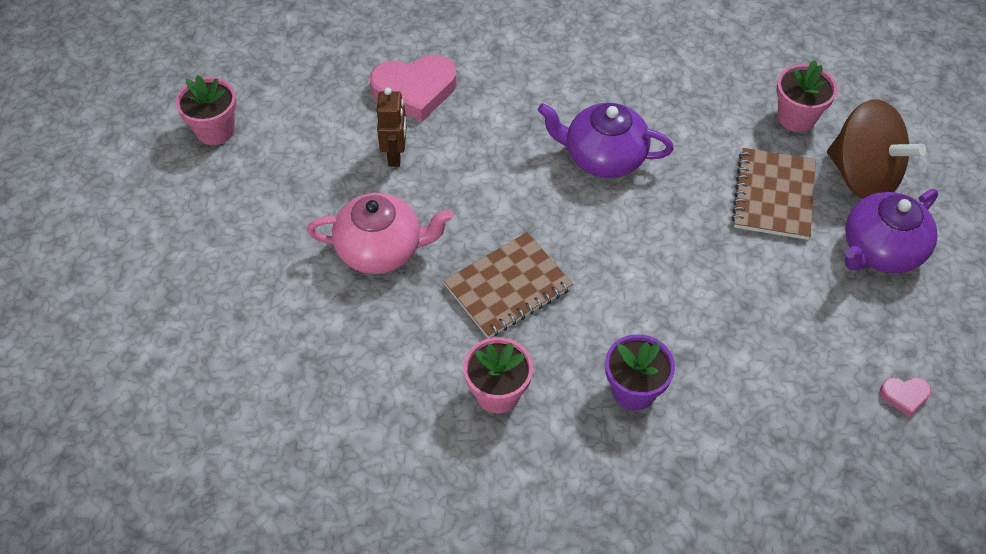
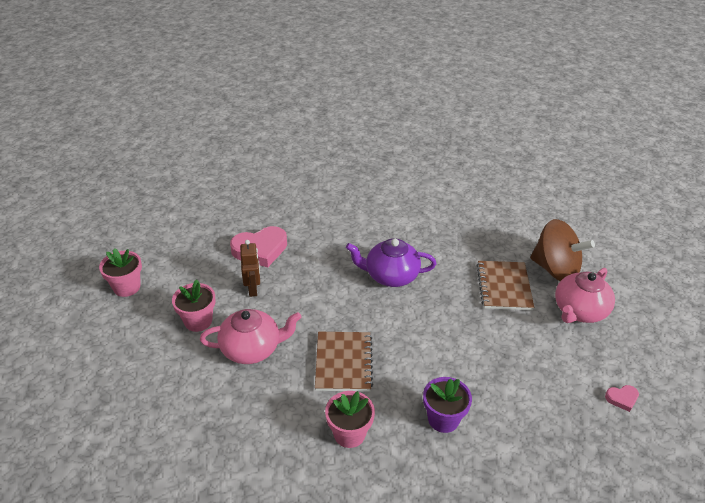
camera: 10 degrees left, 15 degrees down
brown notebook [444,232,573,338] -> brown notebook turned 45 degrees counterclockwise [315,332,373,392]
pink flower pot [776,60,837,132] -> pink flower pot moved to [172,279,215,332]
purple teapot [845,189,939,273] -> pink teapot [555,268,615,323]

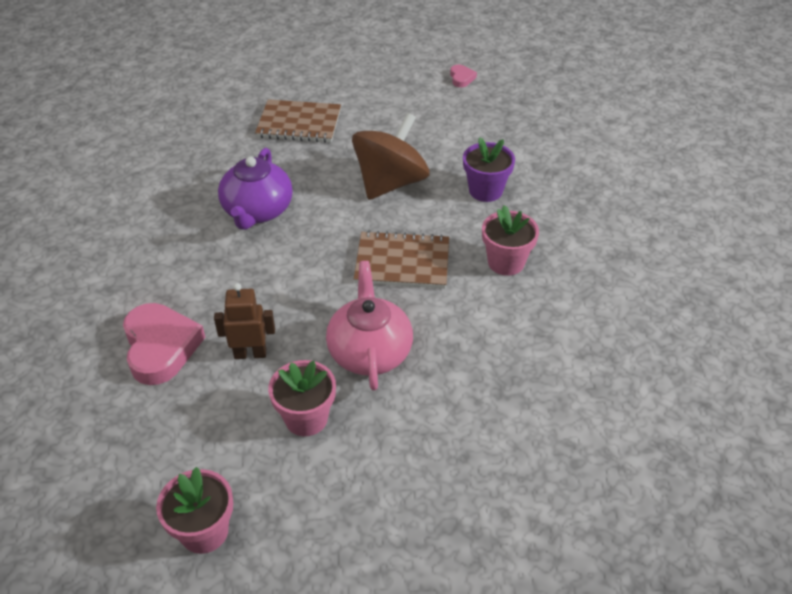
camera: 85 degrees left, 5 degrees up
brown spinning top [530,219,595,281] -> brown spinning top moved to [352,113,429,200]
pink teapot [555,268,615,323] -> none

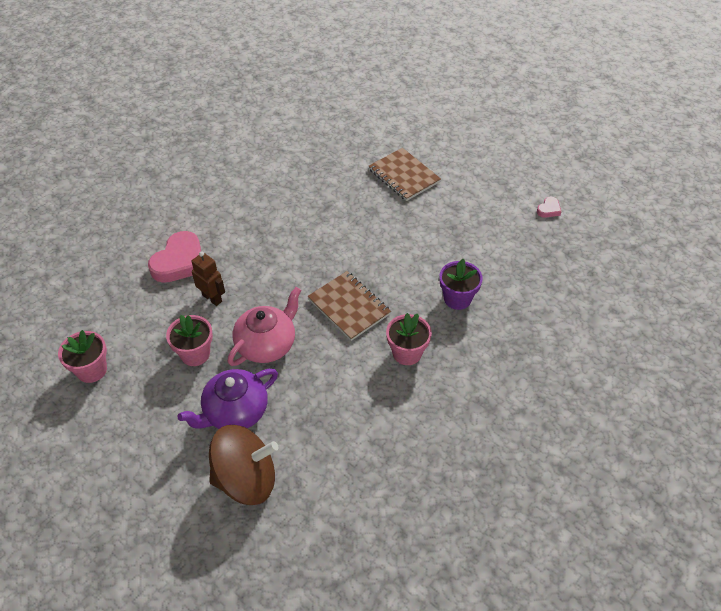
camera: 45 degrees right, 5 degrees up
purple teapot [218,148,293,230] -> purple teapot moved to [177,369,278,429]
brown spinning top [352,113,429,200] -> brown spinning top moved to [209,425,279,505]

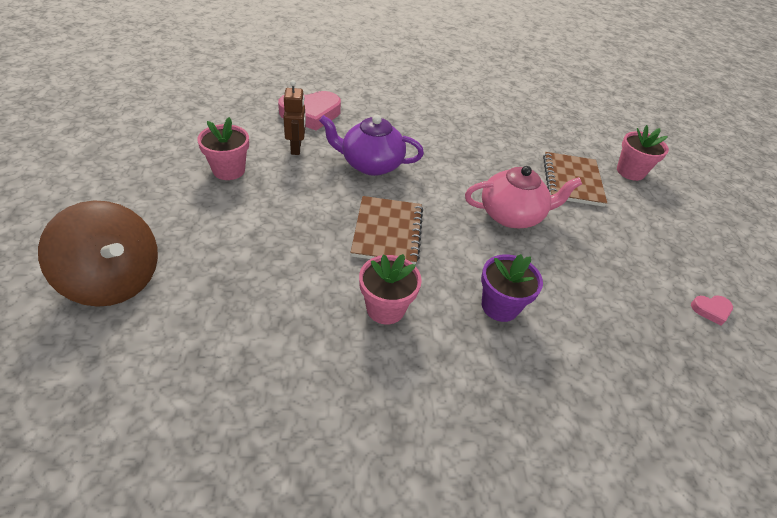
camera: 40 degrees right, 5 degrees down
pink flower pot [58,330,107,383] -> pink flower pot moved to [617,125,669,181]
purple teapot [177,369,278,429] -> purple teapot moved to [319,115,424,176]
pink teapot [228,287,301,366] -> pink teapot moved to [465,166,582,228]

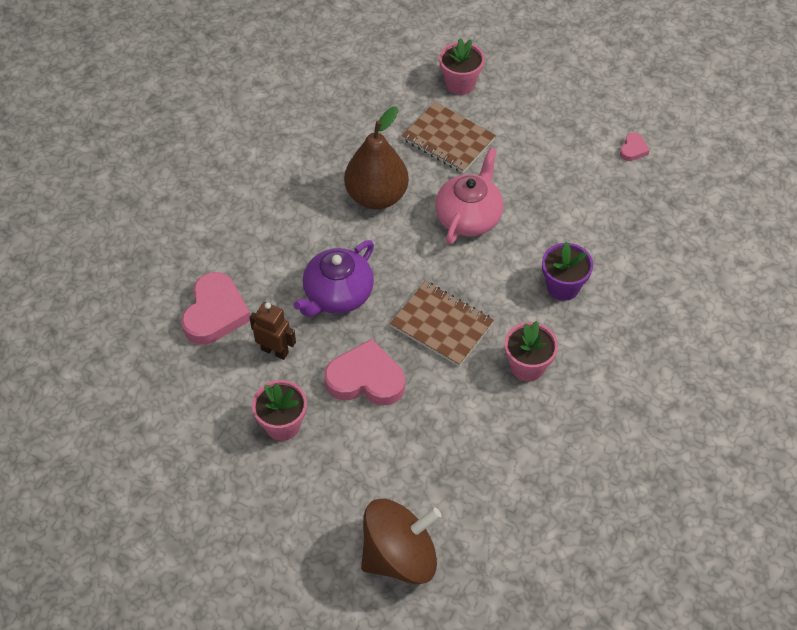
camera: 55 degrees left, 10 degrees up
none -> pink heart [324,339,405,406]
none -> brown pear [344,106,409,209]

